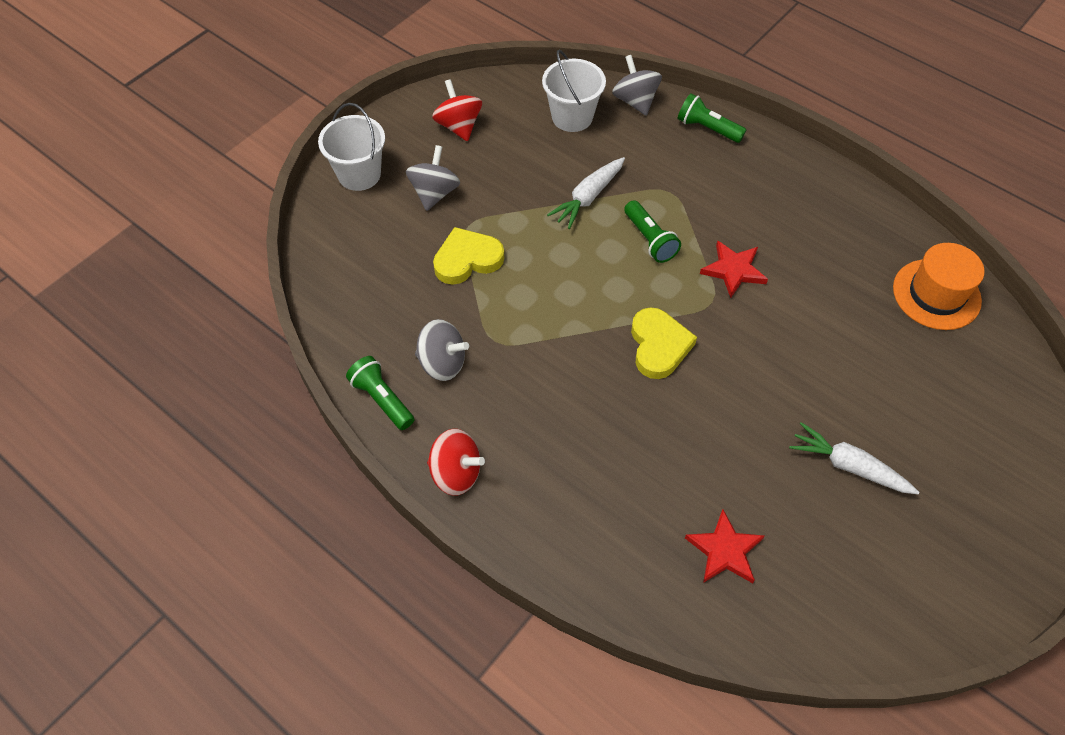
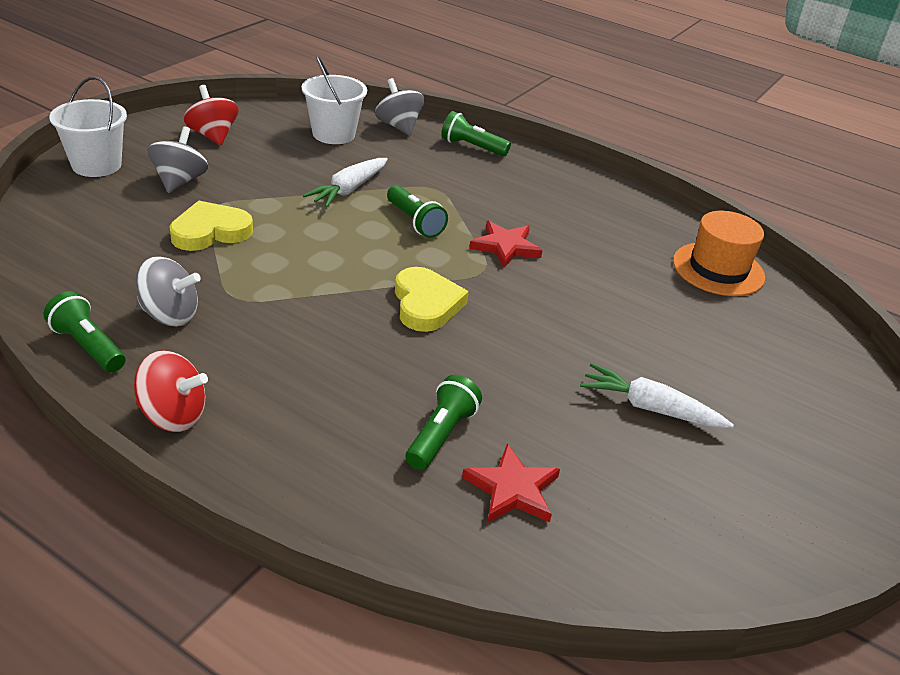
camera: 10 degrees left, 20 degrees down
none -> green flashlight [406,375,482,470]

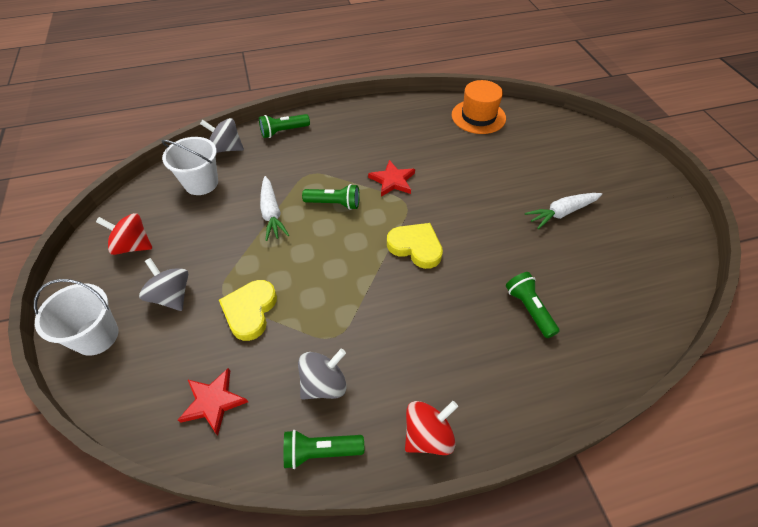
camera: 45 degrees left, 15 degrees up
red star [462,444,560,523] -> red star moved to [178,368,248,436]

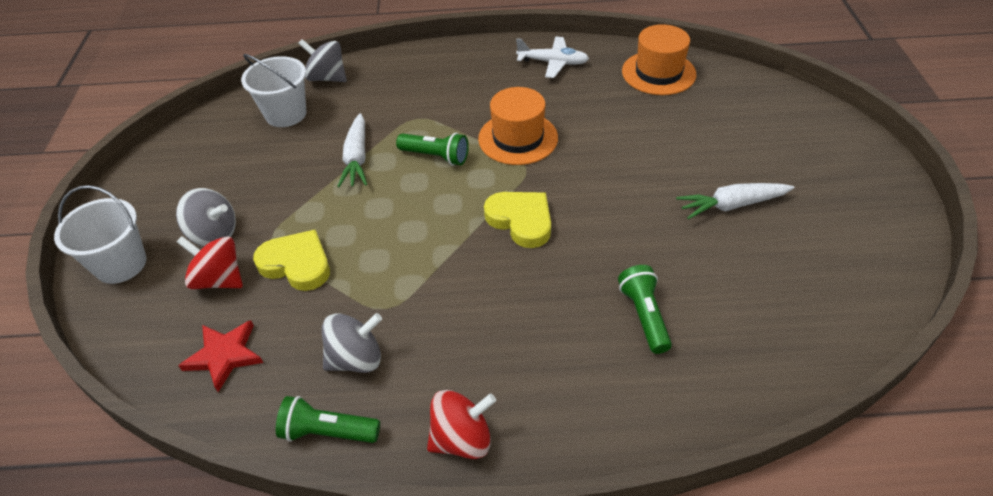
camera: 15 degrees right, 5 degrees down
red spinning top [96,213,152,255] -> red spinning top moved to [177,236,243,289]
grey spinning top [139,258,188,311] -> grey spinning top turned 135 degrees clockwise [176,188,236,246]
yellow heart [219,280,277,341] -> yellow heart turned 90 degrees clockwise [253,230,330,291]
green flashlight [259,114,310,138] -> none
red star [368,160,415,197] -> orange hat [478,87,558,165]
none -> white plane [516,37,589,78]

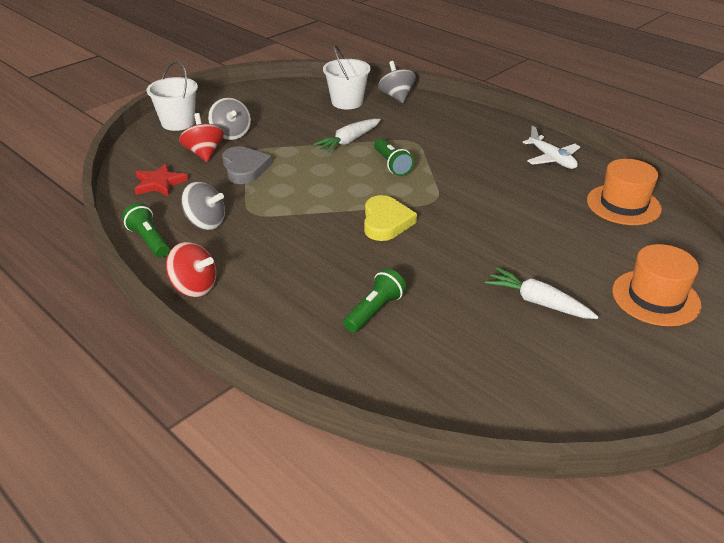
camera: 45 degrees right, 10 degrees down
yellow heart [253,230,330,291] -> grey heart [222,146,272,184]
orange hat [478,87,558,165] -> orange hat moved to [612,244,701,326]

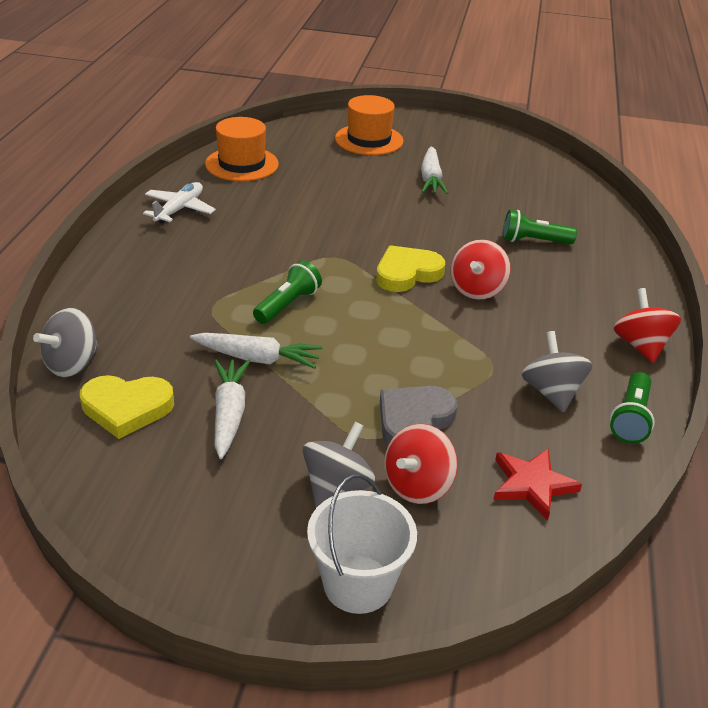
camera: 125 degrees left, 0 degrees up
white bucket [323,45,371,109] -> yellow heart [80,375,174,439]
none -> white carrot [214,359,250,459]
none -> red spinning top [450,239,511,300]

